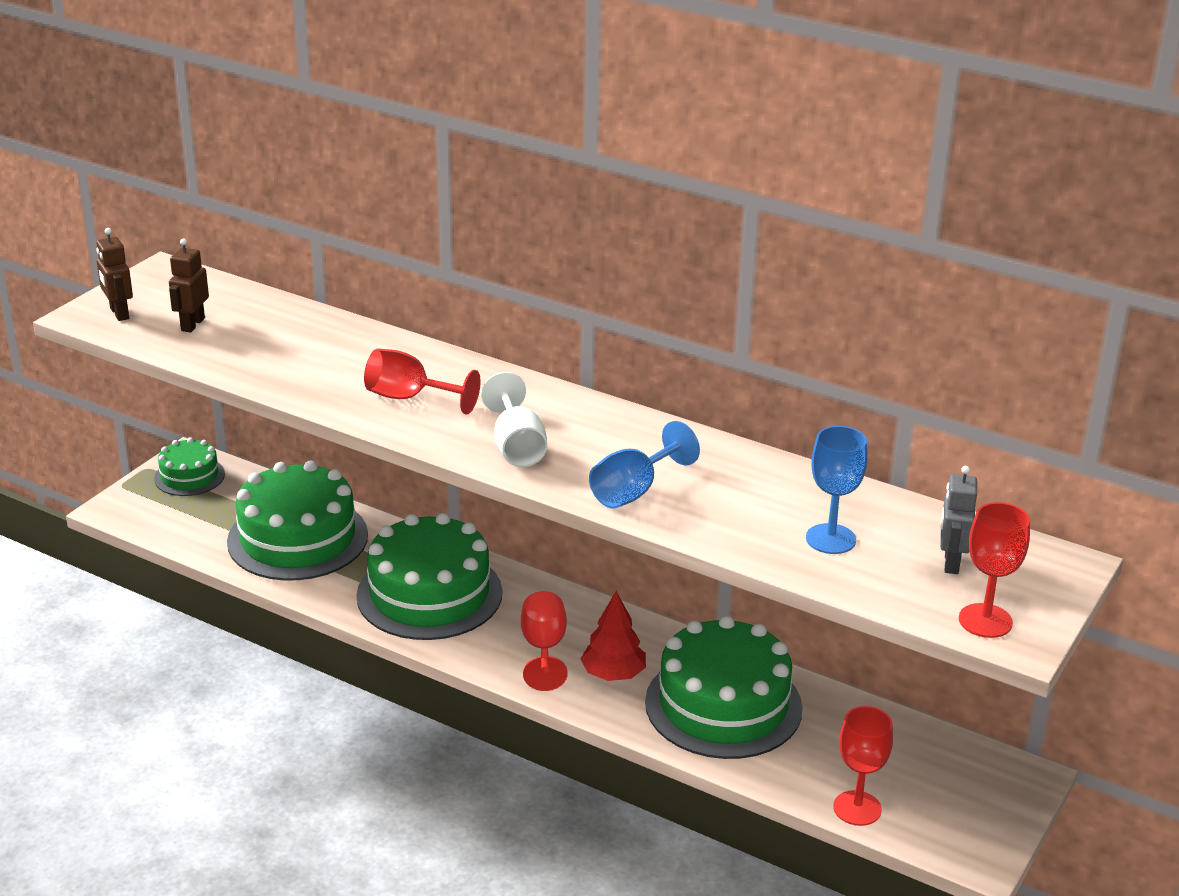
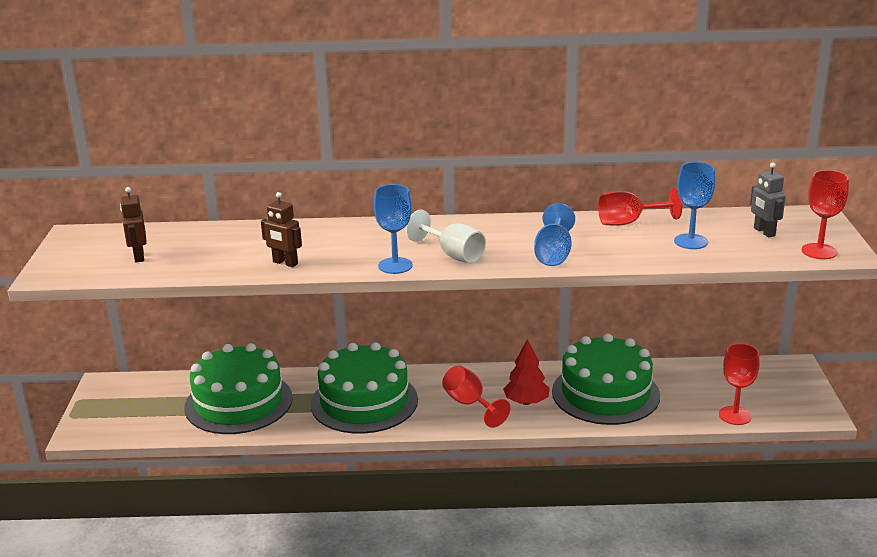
camera: 30 degrees left, 5 degrees down
brown robot [96,228,133,321] -> brown robot moved to [261,192,302,267]
green cake [154,437,225,496] -> none
red goblet [364,349,481,415] -> red goblet moved to [598,188,682,226]
none -> blue goblet [374,184,413,274]

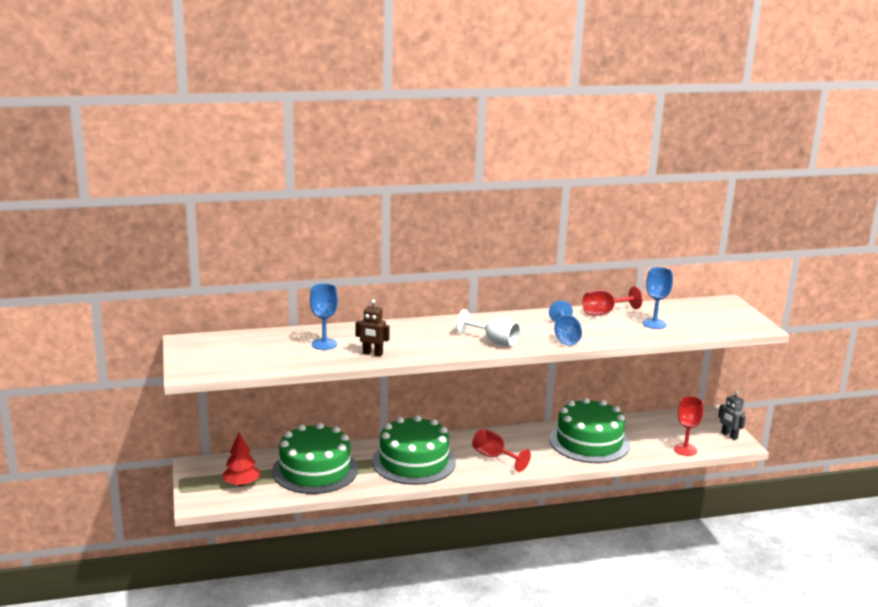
camera: 15 degrees left, 5 degrees down
brown robot [120,187,147,263] -> none
blue goblet [374,184,413,274] -> blue goblet moved to [310,284,338,350]
red tree [503,339,550,405] -> red tree moved to [222,432,260,486]
grey robot [750,163,786,237] -> grey robot moved to [718,390,746,440]
red goblet [802,170,849,259] -> none

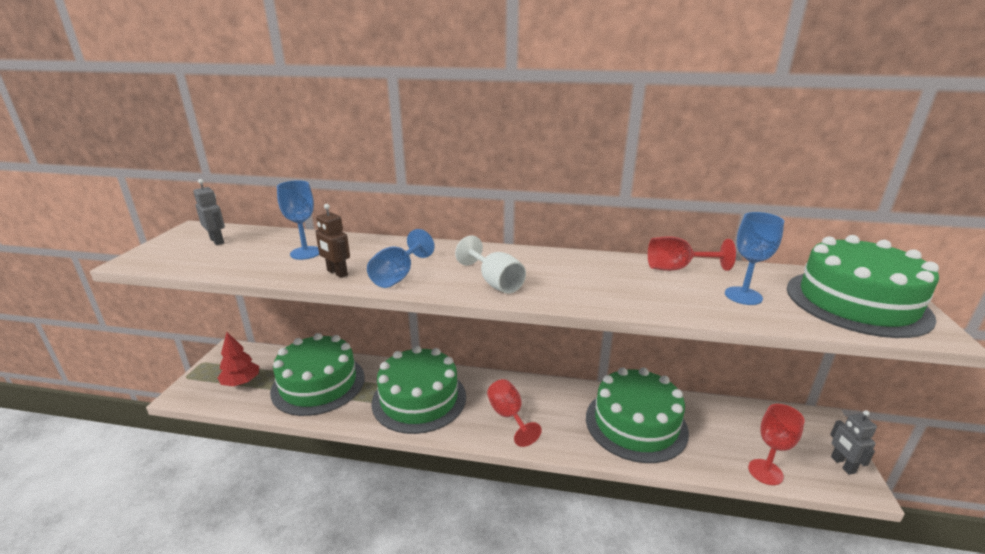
camera: 25 degrees right, 5 degrees up
blue goblet [549,300,582,345] -> blue goblet moved to [367,229,435,288]
none -> grey robot [193,179,225,245]
none -> green cake [787,235,939,338]

